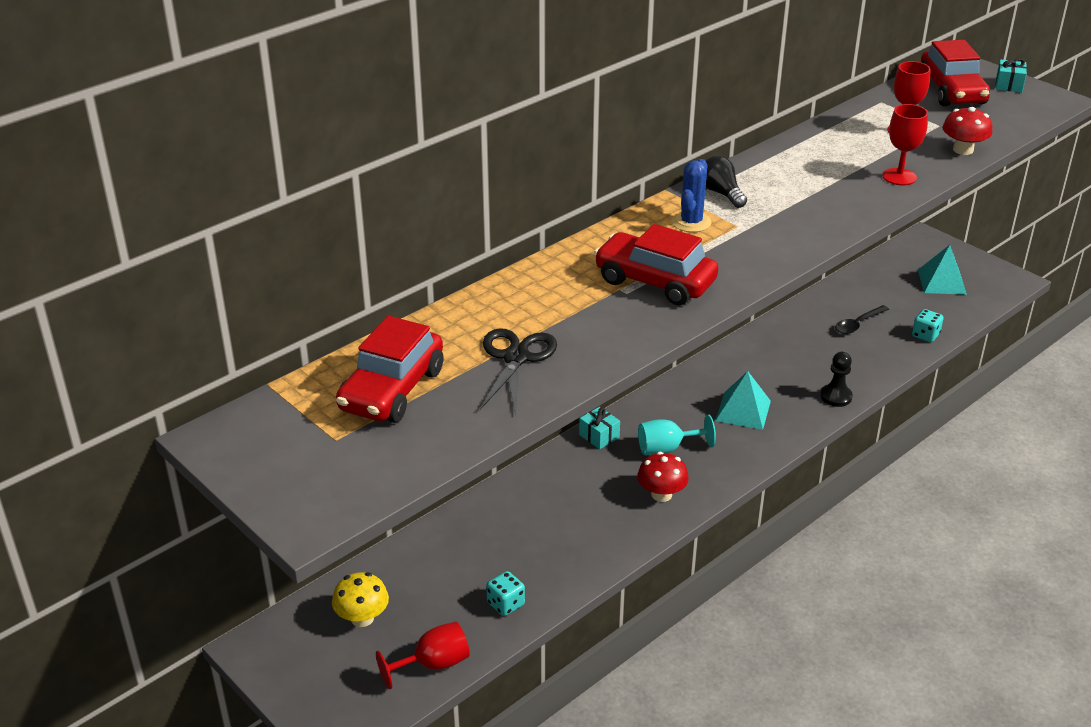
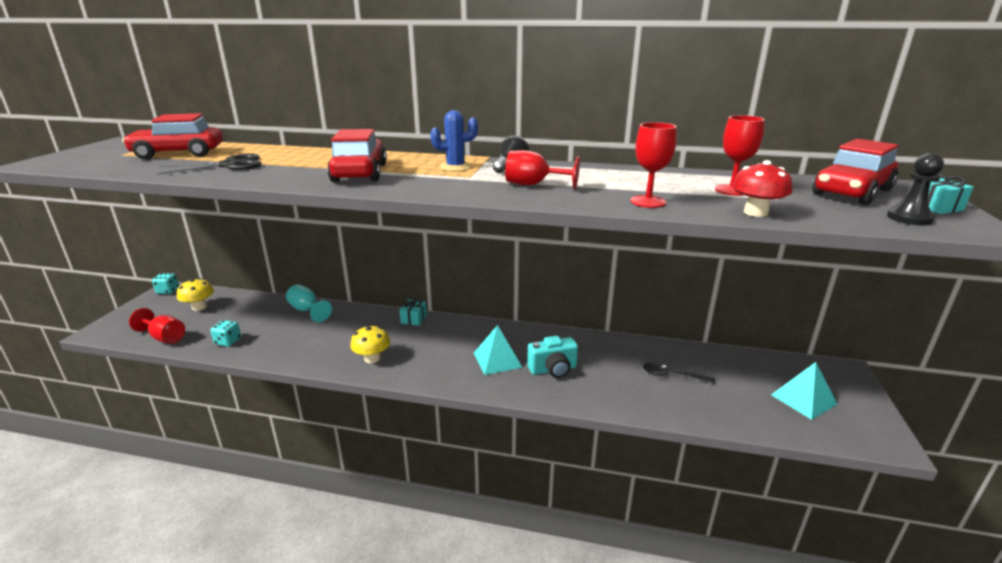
camera: 55 degrees right, 10 degrees down
red mushroom [637,452,689,502] -> yellow mushroom [350,325,390,364]
turquoise goblet [638,415,716,455] -> turquoise goblet moved to [286,284,332,322]
black pawn [820,352,853,407] -> black pawn moved to [887,153,944,226]
turquoise dice [912,309,944,342] -> turquoise dice moved to [152,273,179,294]
none -> red goblet [505,150,580,189]
none -> turquoise camera [527,336,578,378]

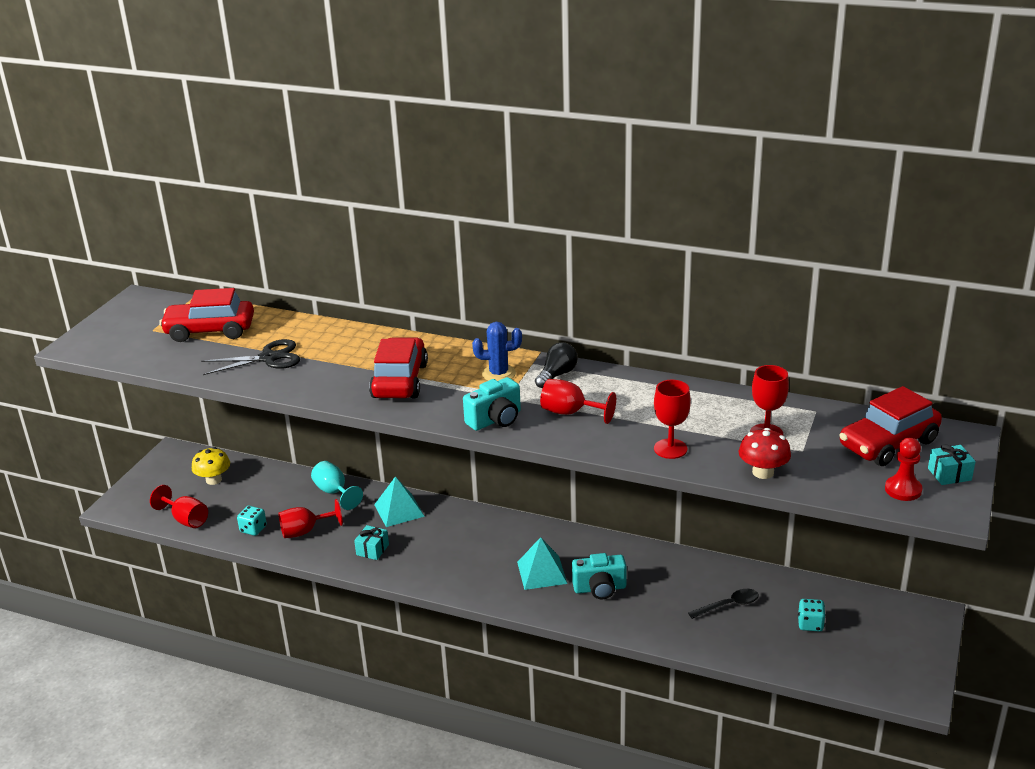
camera: 10 degrees right, 5 degrees up
turquoise dice [152,273,179,294] -> turquoise dice moved to [798,599,826,632]
yellow mushroom [350,325,390,364] -> none
turquoise gift [399,300,427,326] -> turquoise gift moved to [354,525,389,560]
black spoon [643,363,715,383] -> black spoon turned 135 degrees clockwise [688,589,759,619]
turquoise pyramid [771,362,838,420] -> turquoise pyramid moved to [374,476,425,527]
black pawn [887,153,944,226] -> red pawn [885,438,922,501]
none -> red goblet [278,499,343,538]
none -> turquoise camera [463,377,521,431]

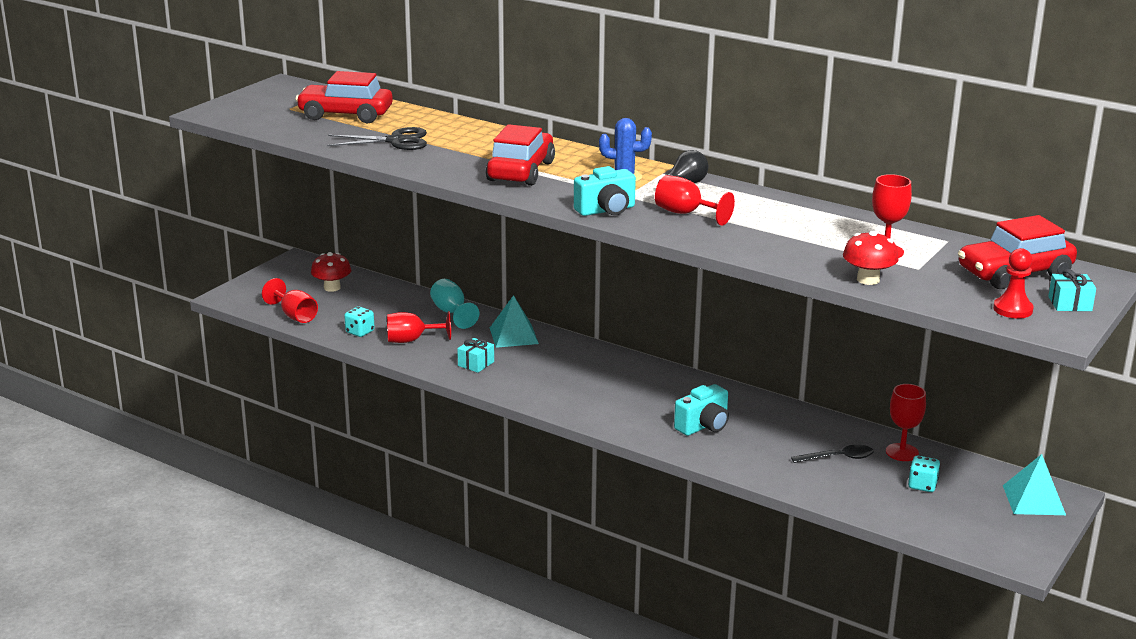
camera: 10 degrees right, 5 degrees down
yellow mushroom [192,447,230,485] -> red mushroom [311,252,351,292]
turquoise pyramid [517,537,567,590] -> turquoise pyramid moved to [1003,454,1066,515]
turquoise camera [572,553,627,599] -> turquoise camera turned 45 degrees counterclockwise [674,384,729,436]
red goblet [654,380,691,459] -> red goblet moved to [886,384,926,461]

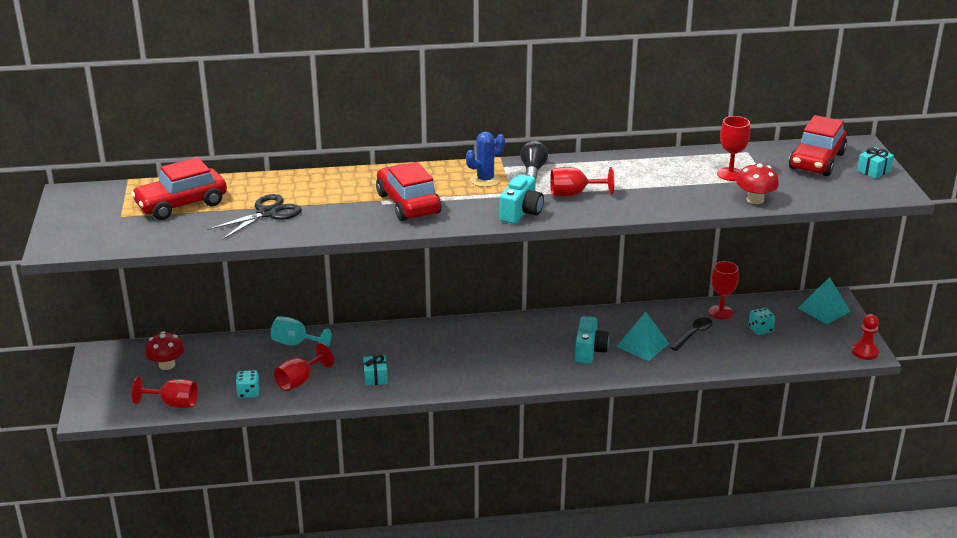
camera: 40 degrees left, 5 degrees up
turquoise pyramid [490,295,539,348] -> turquoise pyramid moved to [617,312,670,361]
red pawn [993,248,1034,319] -> red pawn moved to [852,314,879,360]

